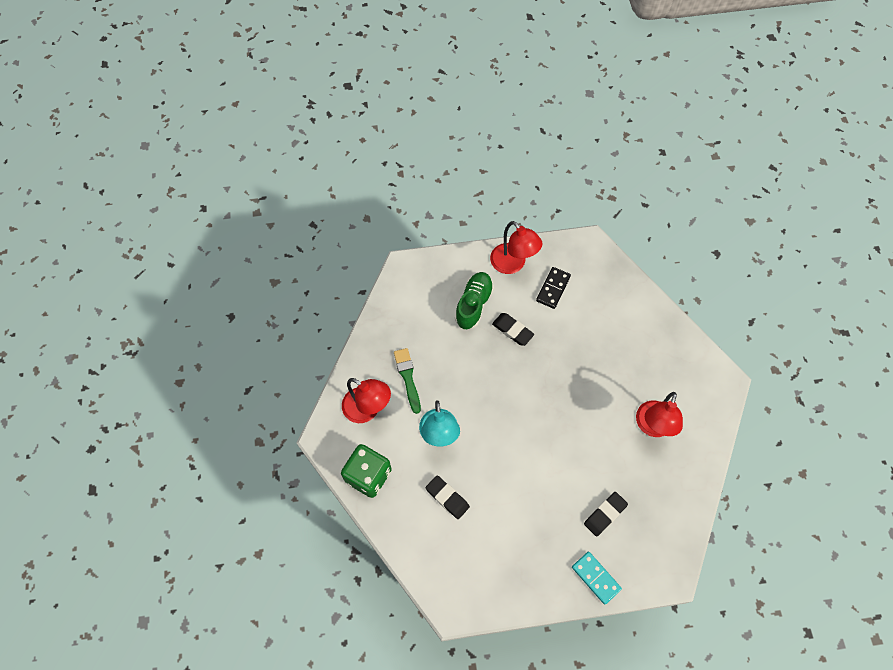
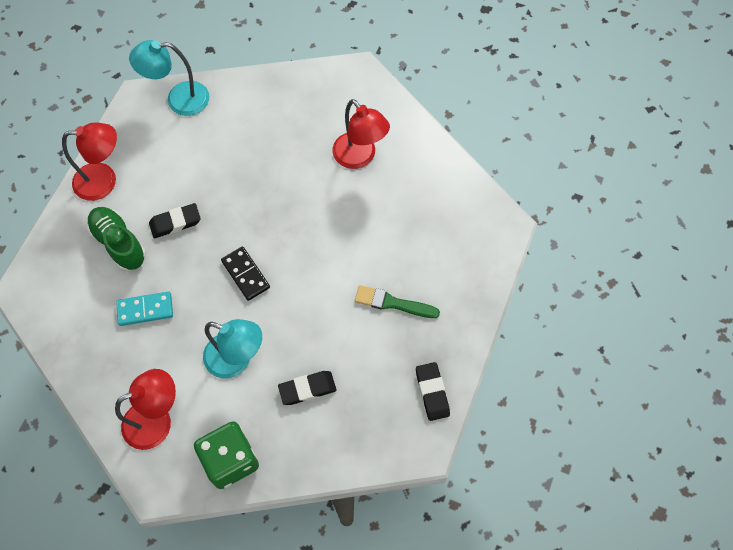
camera: 60 degrees left, 0 degrees up
green brush [394,348,421,414] -> green brush moved to [355,285,440,318]
black domino [536,267,571,309] -> black domino moved to [221,246,270,301]
turquoise domino [572,552,622,605] -> turquoise domino moved to [116,292,173,326]
black eraser [584,492,628,537] -> black eraser moved to [416,362,450,421]
none -> turquoise lamp [129,40,209,116]

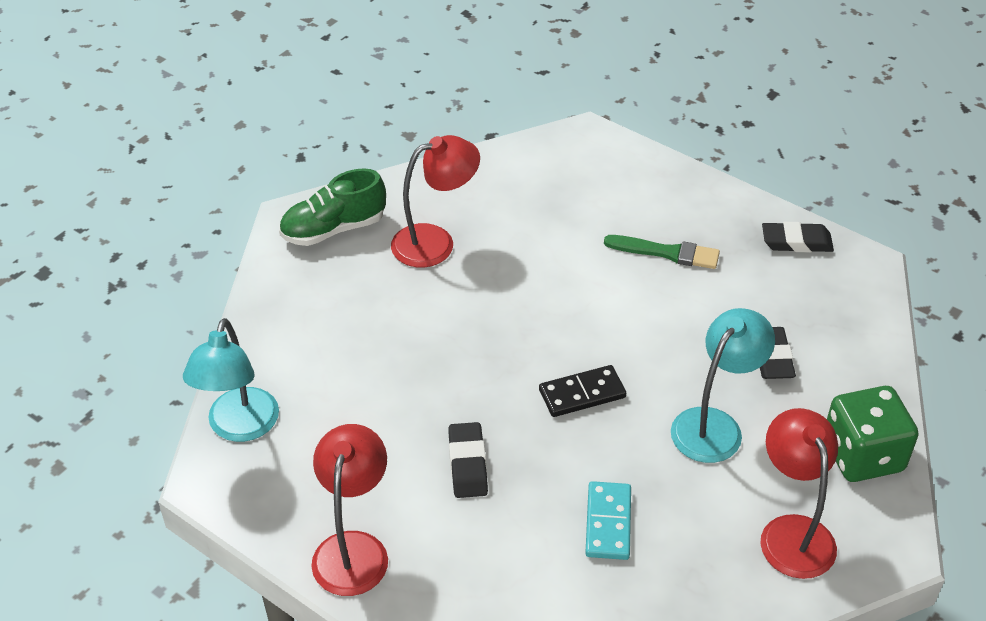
camera: 75 degrees left, 20 degrees down
green shoe [87,207,146,271] -> green shoe moved to [279,168,386,246]
green brush [355,285,440,318] -> green brush turned 105 degrees counterclockwise [604,235,720,269]

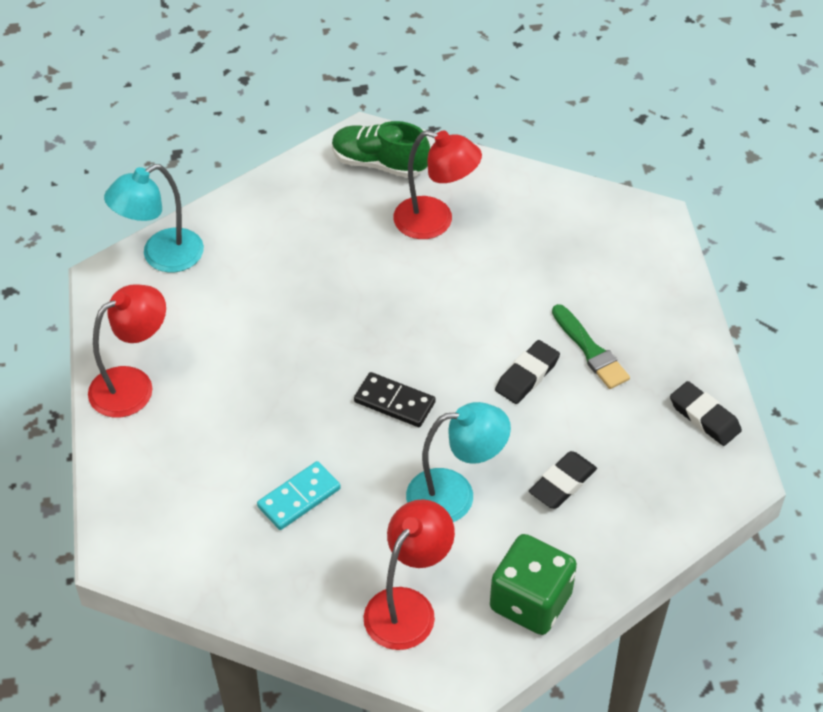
camera: 45 degrees right, 5 degrees up
black eraser [448,422,488,498] -> black eraser moved to [495,340,560,404]

